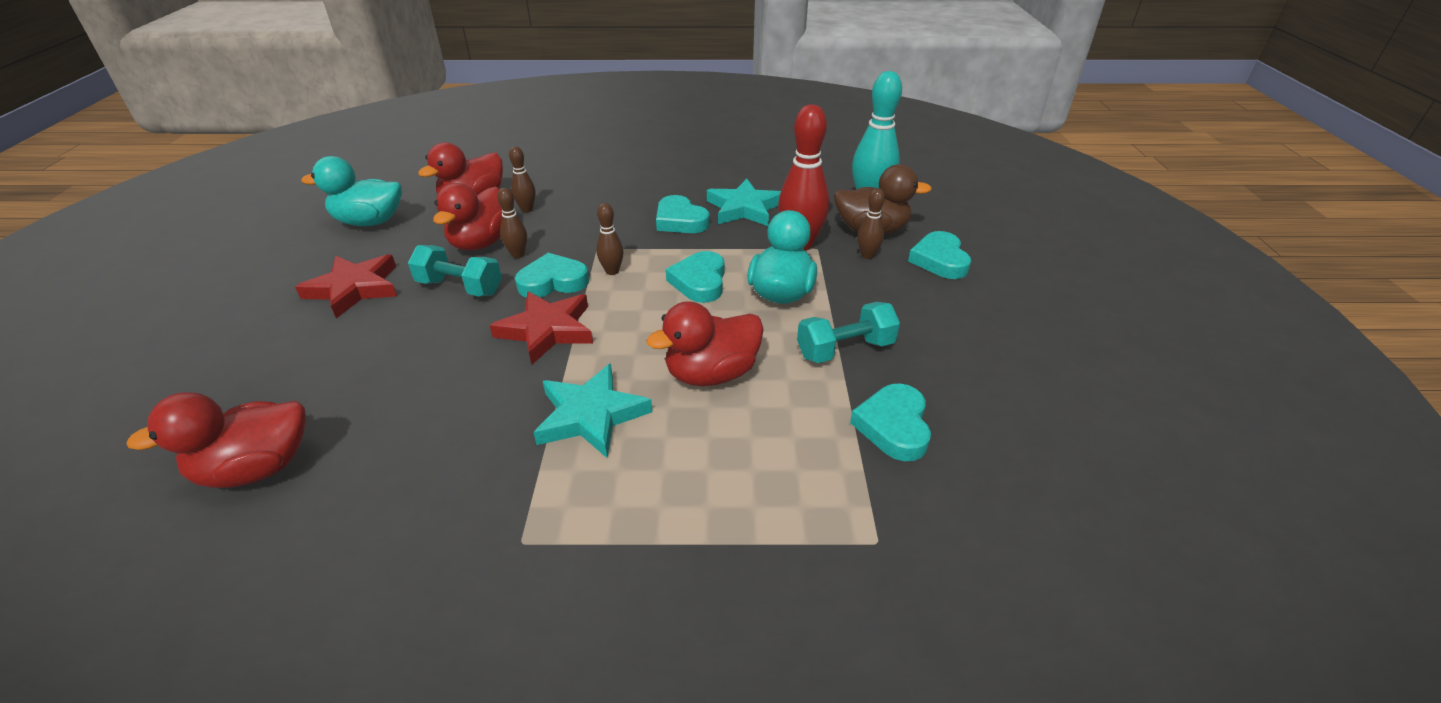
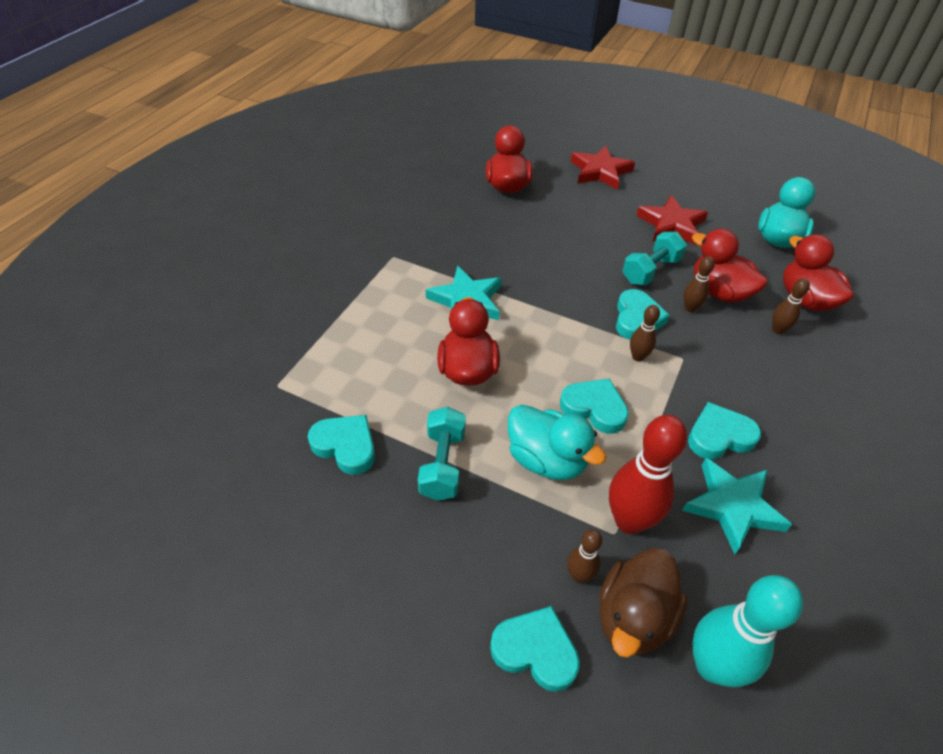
camera: 115 degrees right, 10 degrees up
red star [490,291,593,364] -> red star moved to [571,146,635,190]

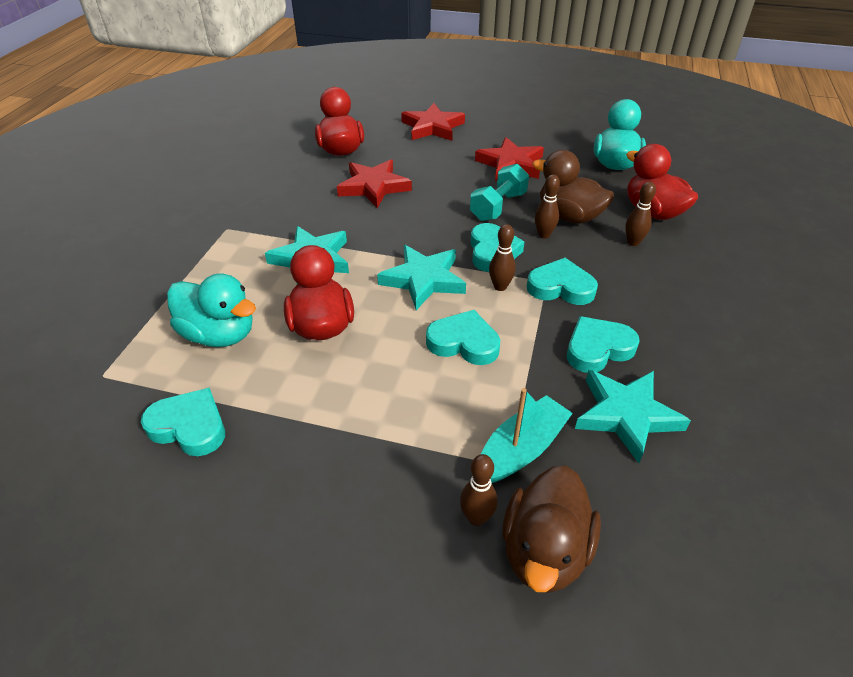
camera: 10 degrees left, 5 degrees down
turquoise dumbbell [418,407,466,501] -> none
turquoise heart [490,606,580,692] -> turquoise heart moved to [527,258,598,305]
turquoise duck [508,405,606,480] -> turquoise duck moved to [167,273,256,347]
red bowling pin [609,415,687,534] -> turquoise boat [481,388,573,483]
red duck [692,229,768,302] -> brown duck [532,150,614,224]
turquoise bowling pin [692,575,803,687] -> none
none -> red star [337,160,412,208]
none -> turquoise star [377,245,466,310]

